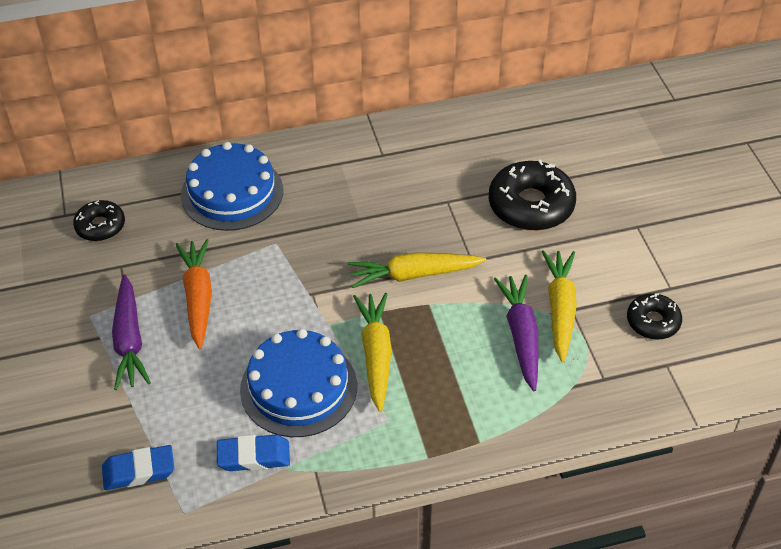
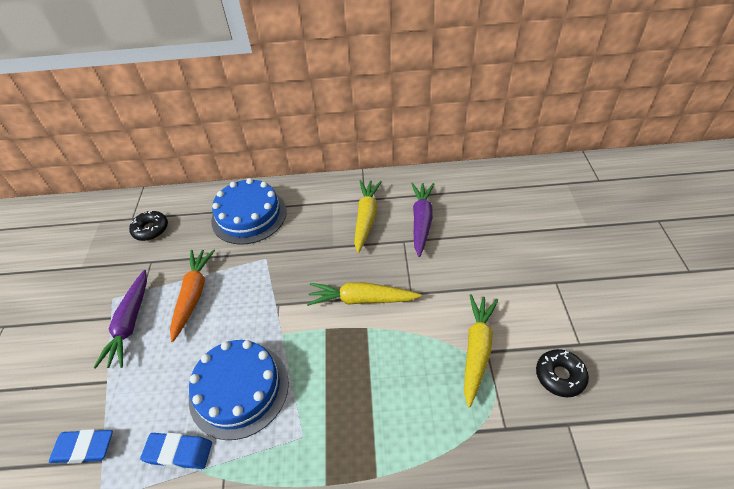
camera: 15 degrees right, 0 degrees up
yellow carrot [353,293,392,412] -> yellow carrot moved to [354,180,382,253]
black donut [489,159,576,231] -> none
purple carrot [494,275,538,391] -> purple carrot moved to [411,183,434,257]

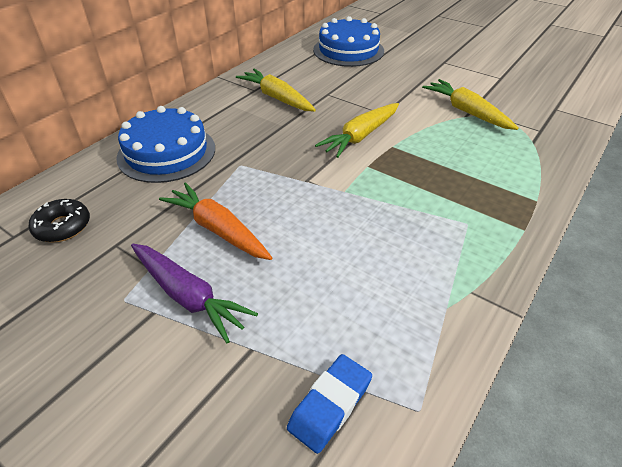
camera: 55 degrees left, 5 degrees down
blue eraser [140,433,212,469] -> none
blue cake [189,340,289,440] -> blue cake moved to [313,16,384,67]
purple carrot [411,183,434,257] -> none
black donut [536,349,589,397] -> none

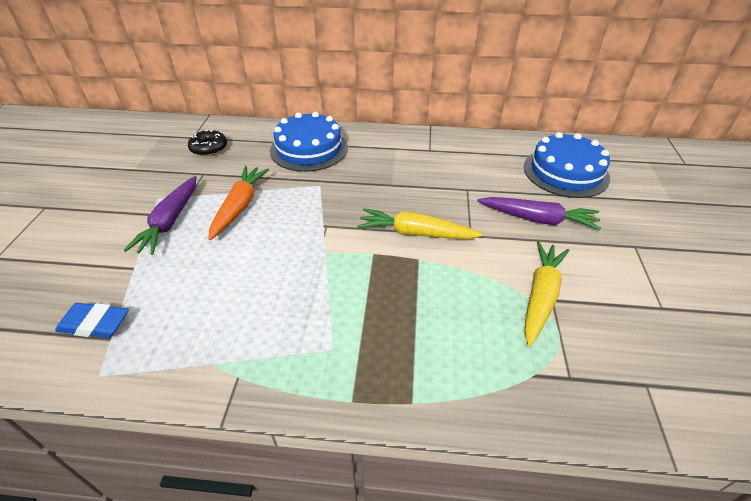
camera: 60 degrees right, 0 degrees up
yellow carrot [236,69,316,112] -> none
none -> purple carrot [477,197,601,230]

